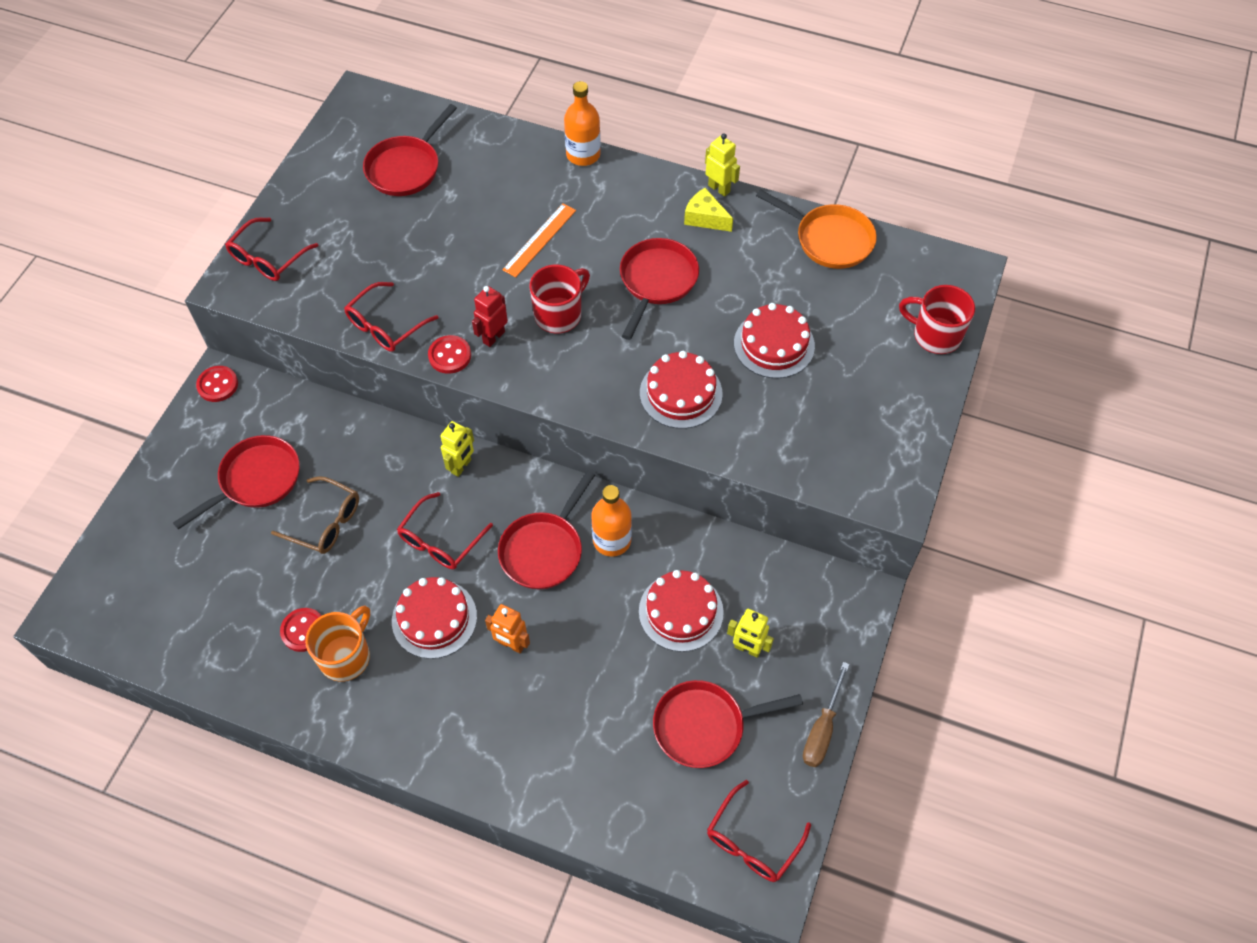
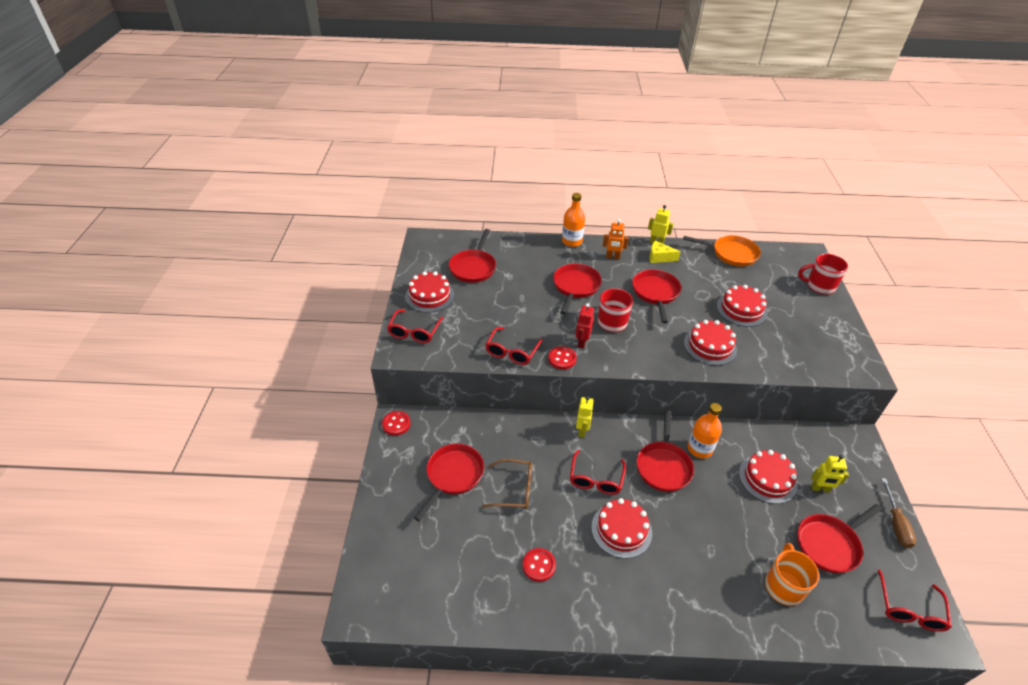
camera: 20 degrees left, 15 degrees down
orange mug [305,606,370,682] -> orange mug moved to [765,543,819,606]
orange robot [485,604,530,653] -> orange robot moved to [603,219,629,259]
orange ruler [502,204,576,277] -> red pan [553,264,602,315]
none -> red cake [405,271,454,313]

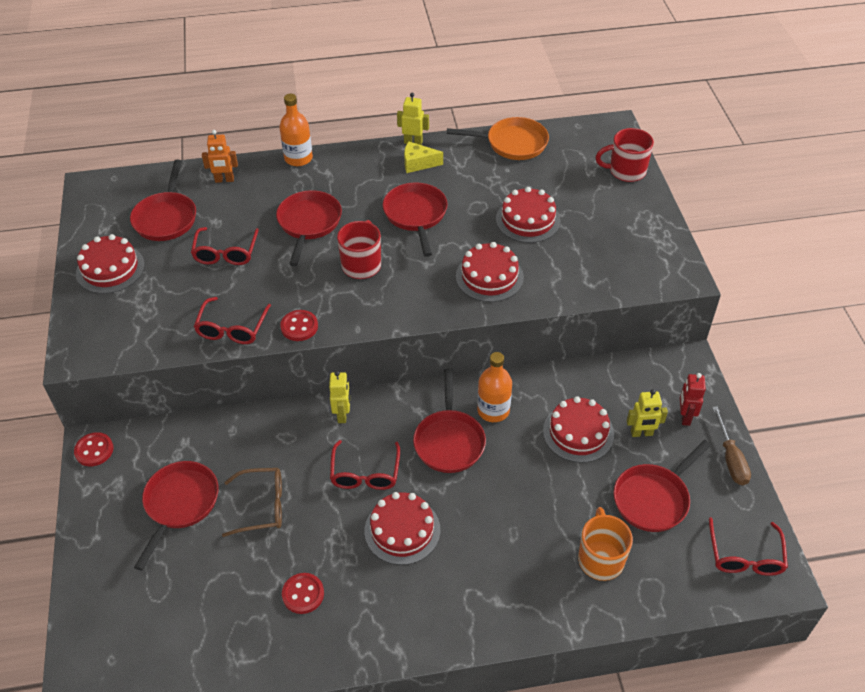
camera: 10 degrees left, 5 degrees up
red glasses [387,310,444,343] -> red glasses moved to [191,227,259,265]
red robot [576,303,594,348] -> red robot moved to [680,373,706,426]
orange robot [603,219,629,259] -> orange robot moved to [202,130,238,183]

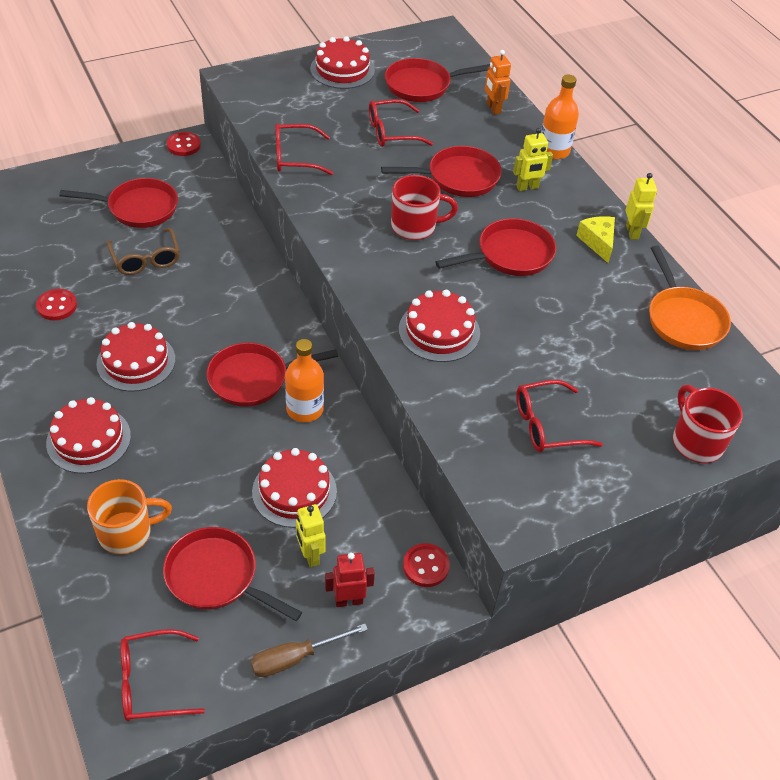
camera: 70 degrees right, 0 degrees up
red button [280,310,318,341] -> red button moved to [403,543,450,587]
yellow robot [329,371,350,423] -> yellow robot moved to [513,128,553,191]
red glasses [330,440,400,490] -> red glasses moved to [516,380,603,452]
red cake [496,187,561,243] -> red cake moved to [46,397,131,474]

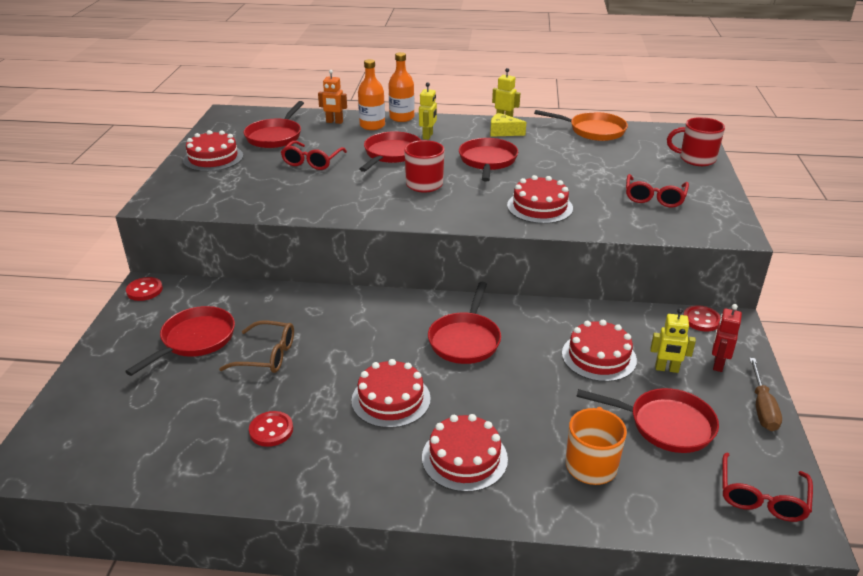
camera: 55 degrees left, 15 degrees down
red pan [163,527,302,621] -> red pan turned 135 degrees counterclockwise [576,388,719,453]
red glasses [275,123,333,175] -> none
orange bottle [285,339,324,422] -> orange bottle moved to [358,59,385,130]

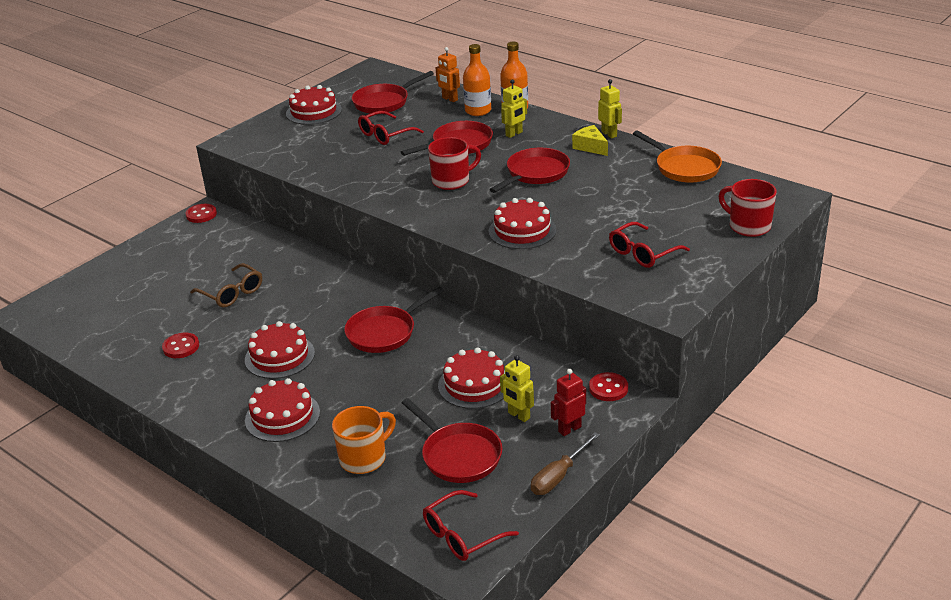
camera: 35 degrees right, 0 degrees up
red pan [125,306,235,376] -> none

